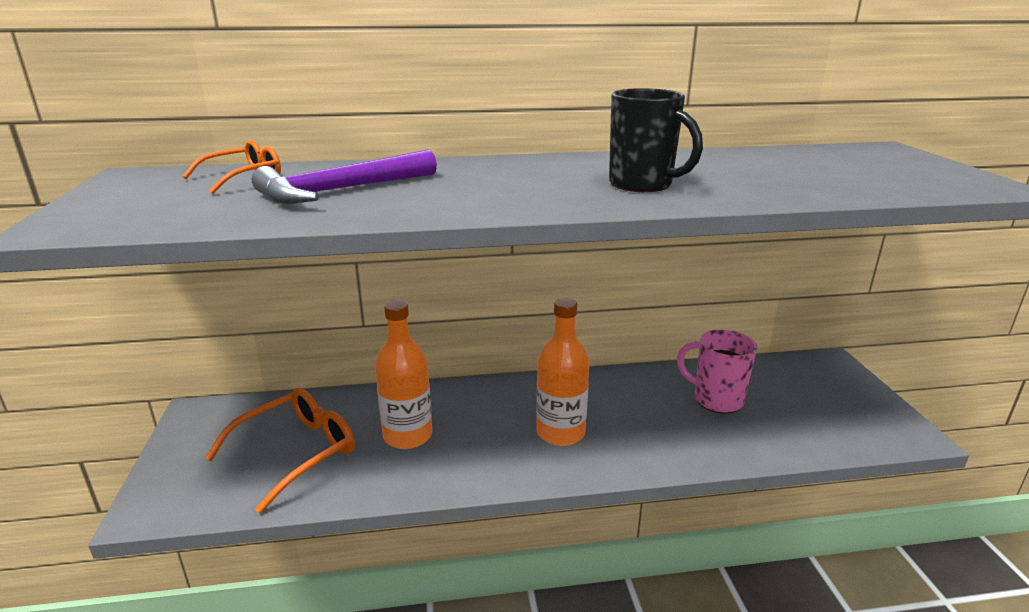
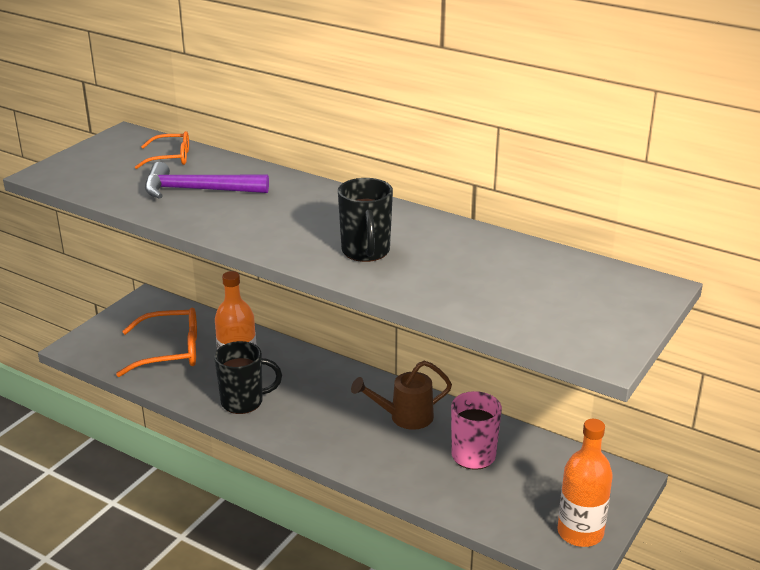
camera: 40 degrees right, 5 degrees up
orange bottle [536,298,590,446] -> orange bottle moved to [557,419,613,547]
none -> black mug [214,341,282,414]
none -> brown watering can [351,361,452,430]

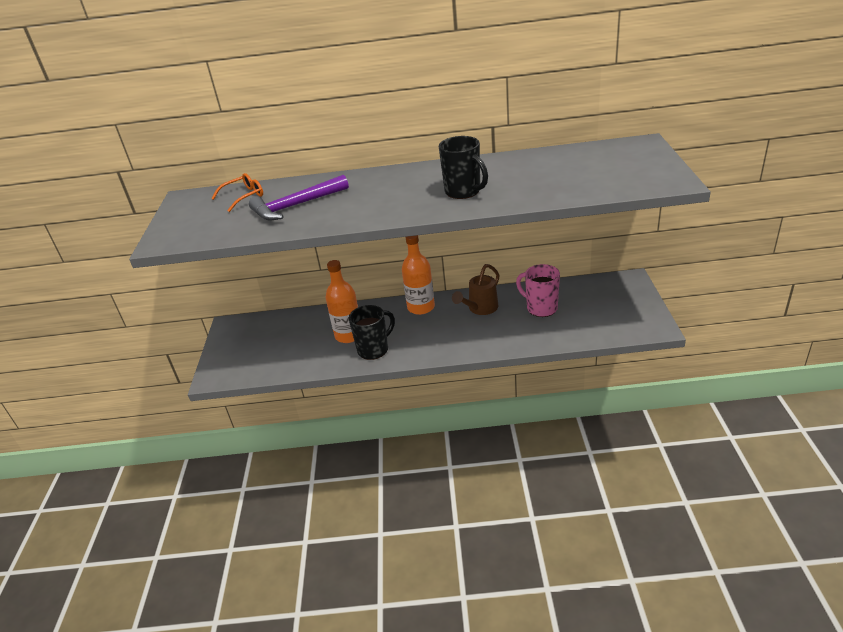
camera: 30 degrees left, 5 degrees up
orange glasses [116,308,197,377] -> none
orange bottle [557,419,613,547] -> orange bottle moved to [402,235,435,315]

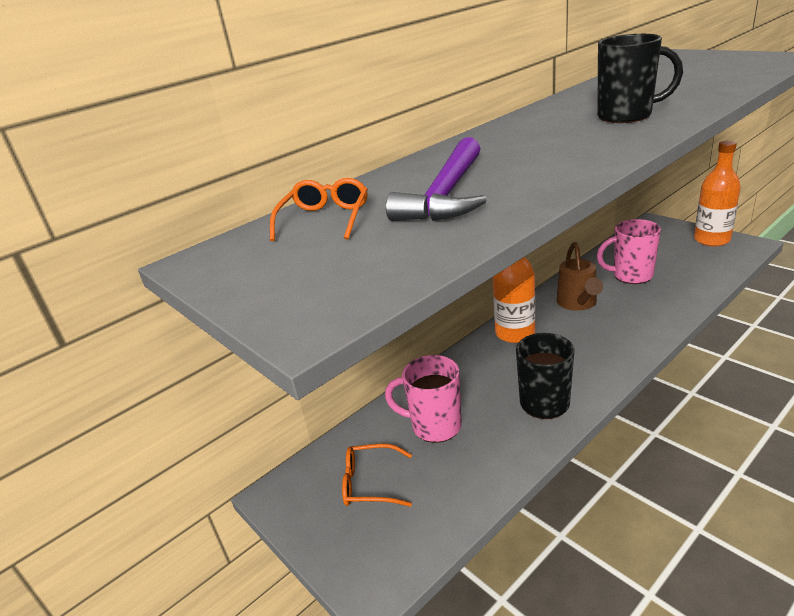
camera: 40 degrees left, 5 degrees down
orange bottle [326,260,358,343] -> orange bottle moved to [694,141,741,246]
none -> orange glasses [342,444,412,507]
none -> pink mug [385,355,462,443]

